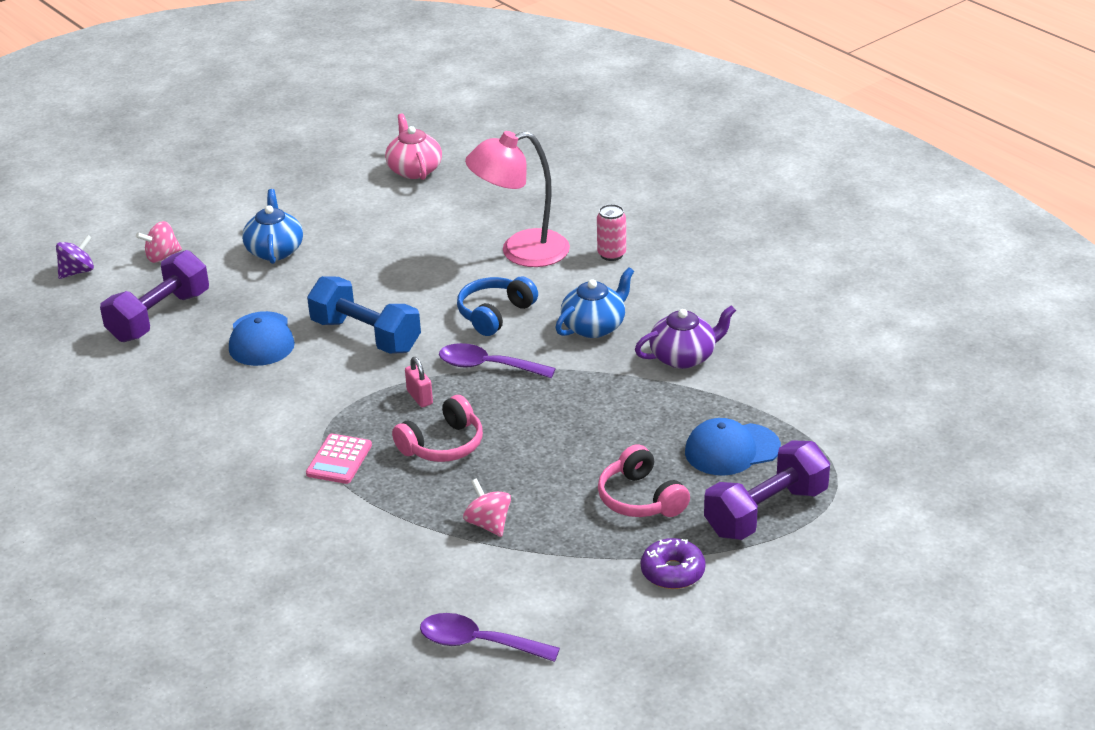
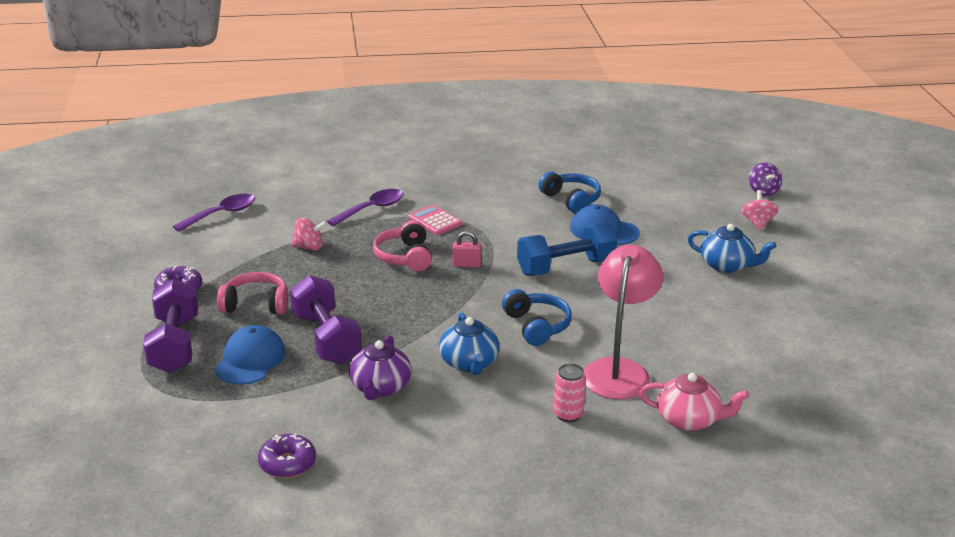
camera: 120 degrees right, 5 degrees down
purple dumbbell [100,250,209,342] -> purple dumbbell moved to [290,275,362,364]
pink teapot [385,113,442,180] -> pink teapot moved to [639,373,749,431]
purple spoon [439,343,556,378] -> purple spoon moved to [327,189,404,226]
none -> purple donut [258,433,316,478]
none -> blue headphones [538,171,601,214]

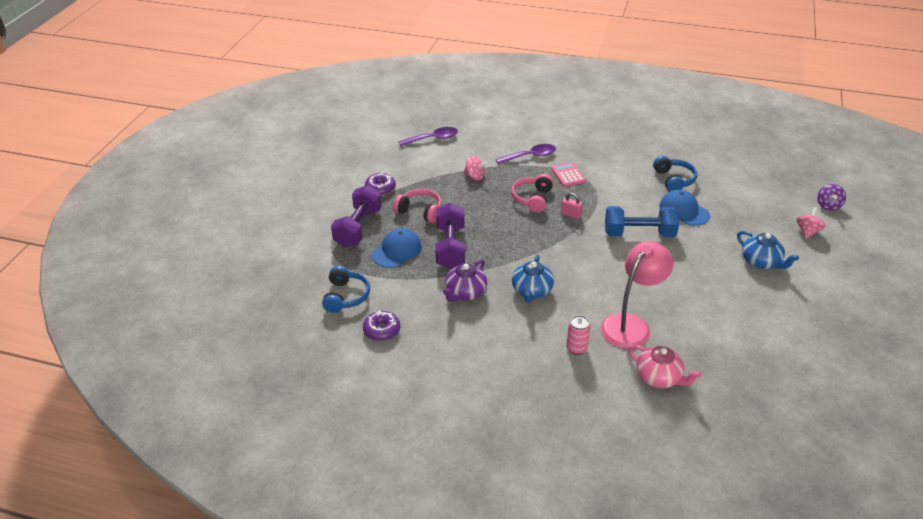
camera: 25 degrees right, 10 degrees up
blue headphones [502,289,572,346] -> blue headphones moved to [322,266,370,313]

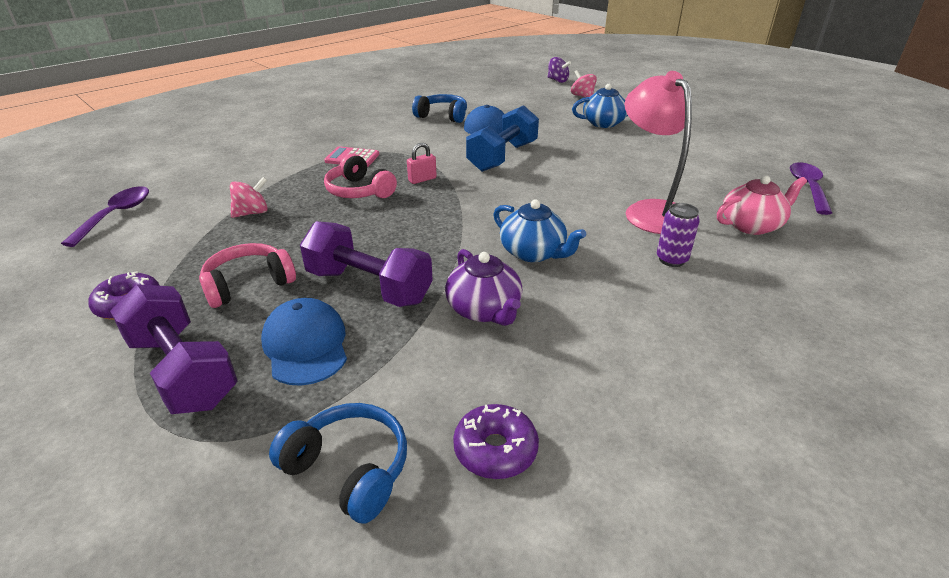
camera: 60 degrees left, 5 degrees down
purple spoon [496,144,556,165] -> purple spoon moved to [790,163,832,215]
pink can [566,315,591,355] -> purple can [657,203,700,267]

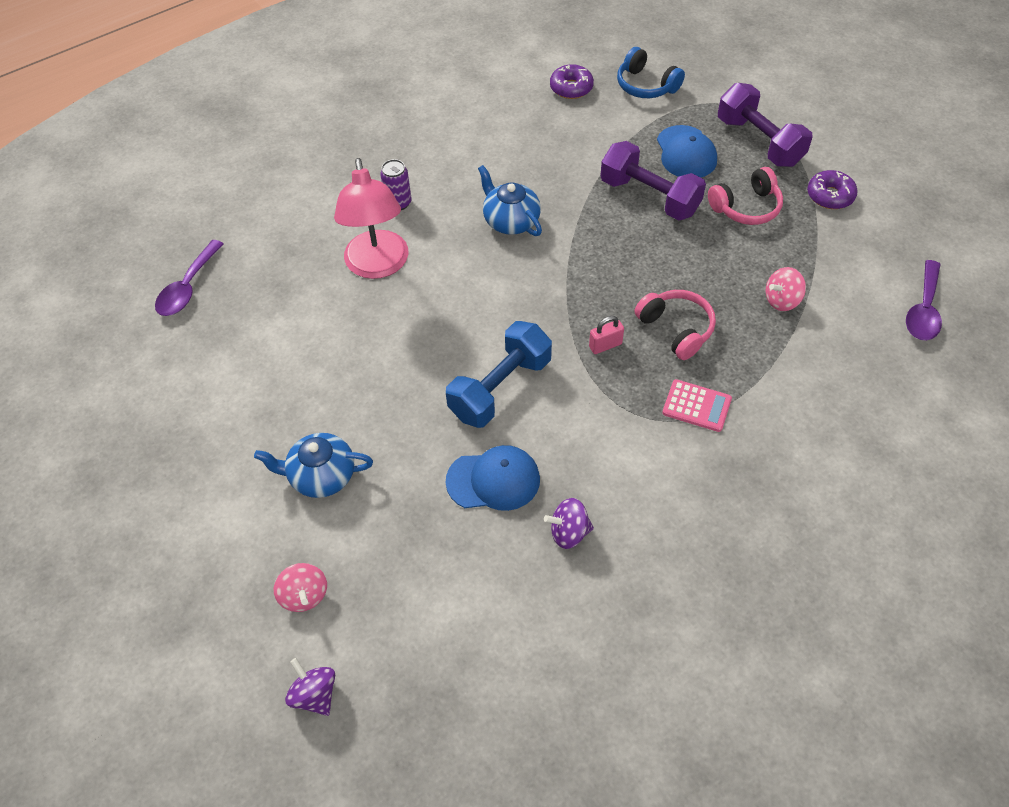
camera: 170 degrees left, 20 degrees up
blue headphones [412,94,467,123] -> purple spinning top [544,498,594,549]
purple teapot [445,249,522,326] -> none
pink teapot [717,175,807,235] -> none

